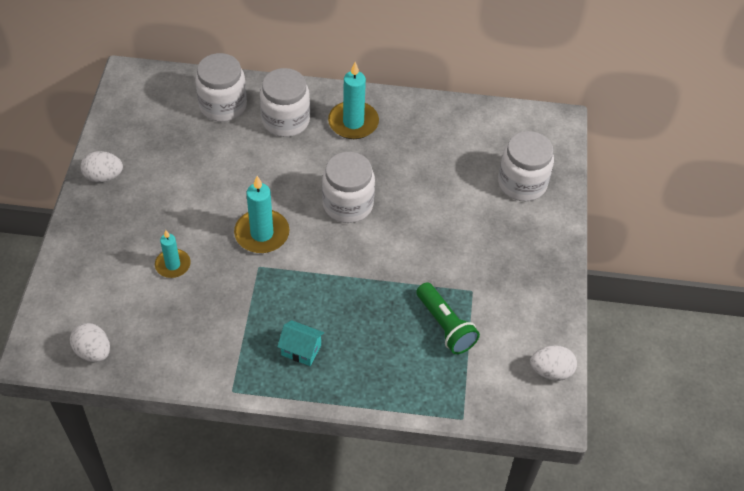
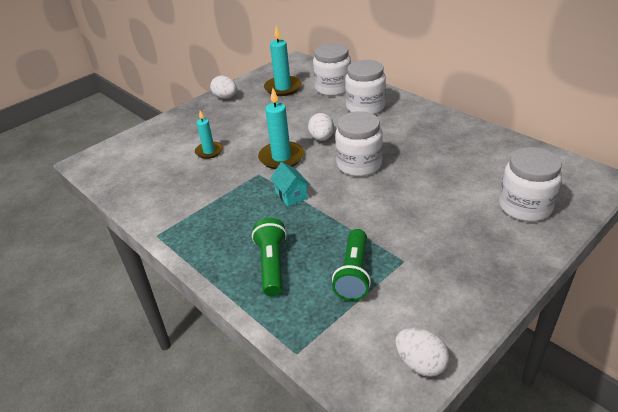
camera: 45 degrees right, 15 degrees down
white egg [70,323,110,362] -> white egg moved to [308,113,334,141]
turquoise house [277,320,324,366] -> turquoise house moved to [270,162,310,206]
turquoise candle [328,62,379,139] -> turquoise candle moved to [264,26,302,96]
none -> green flashlight [252,218,287,296]

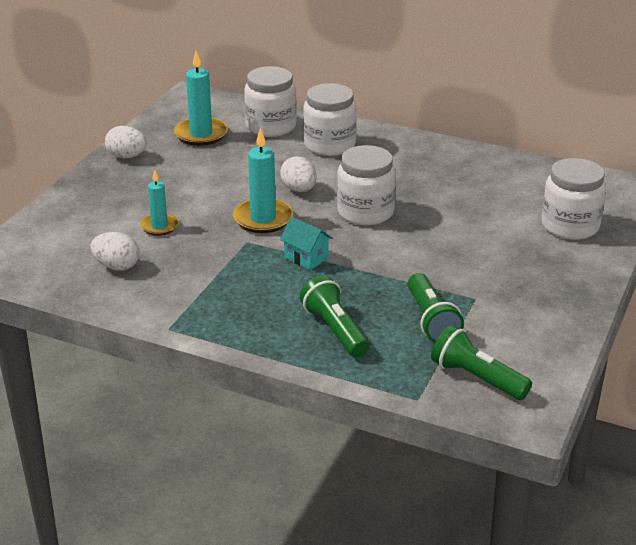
camera: 25 degrees left, 5 degrees down
white egg [395,328,449,377] -> white egg moved to [90,232,139,271]
none -> green flashlight [431,325,532,400]

